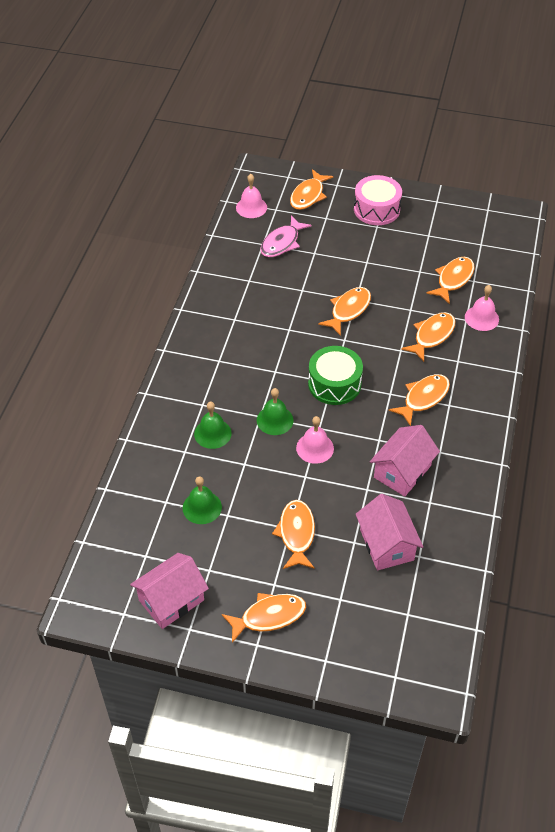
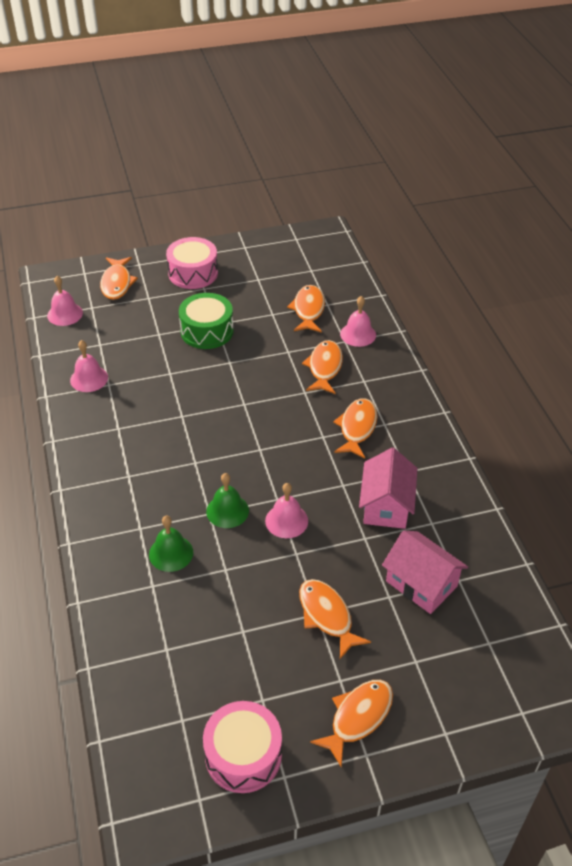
camera: 30 degrees left, 5 degrees down
pink house [130,553,209,629] -> pink drum [203,701,282,793]
green bell [183,476,222,524] -> none
pink fish [260,215,311,257] -> none
green drum [308,346,363,405] -> green drum moved to [179,293,233,349]
orange fish [318,287,371,336] -> none
none -> pink bell [70,340,108,392]

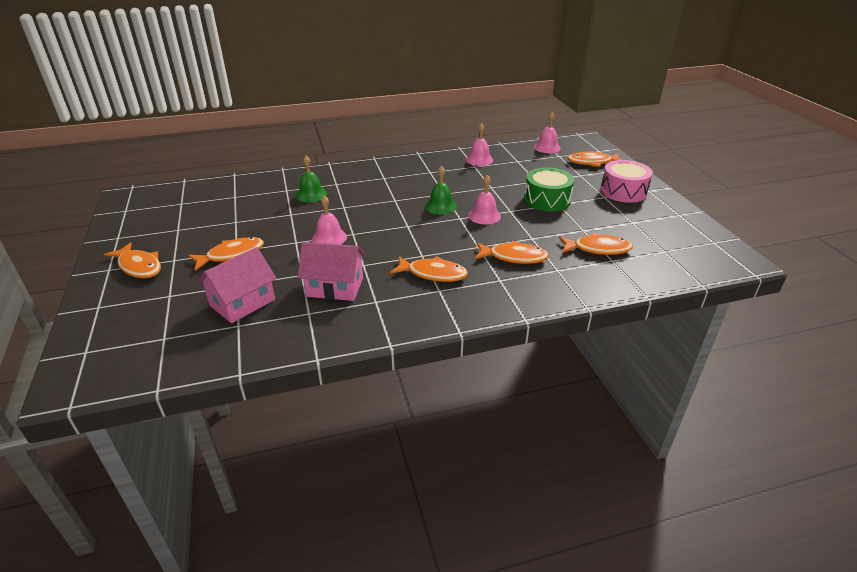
camera: 90 degrees right, 10 degrees down
pink drum [203,701,282,793] -> none
green bell [206,473,249,528] -> green bell moved to [425,166,457,215]
pink bell [340,296,376,347] -> pink bell moved to [468,175,501,225]

